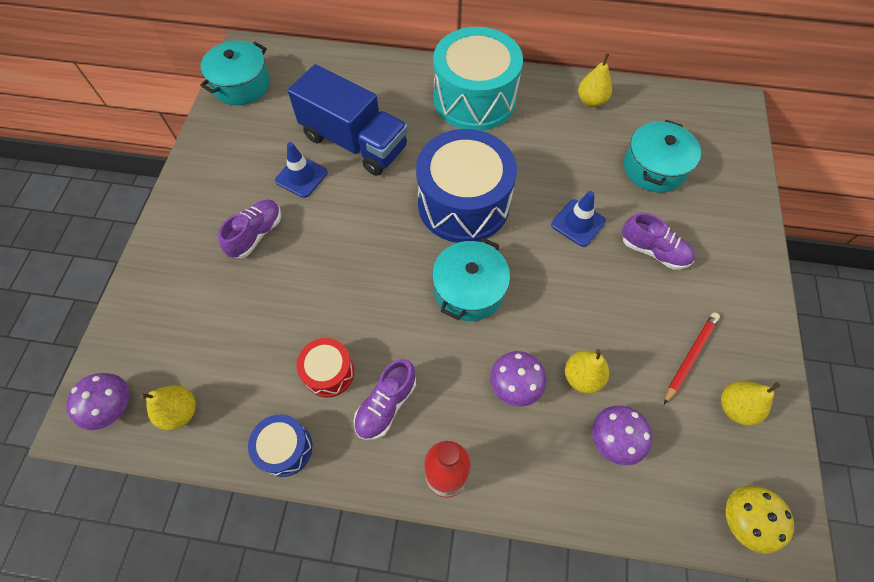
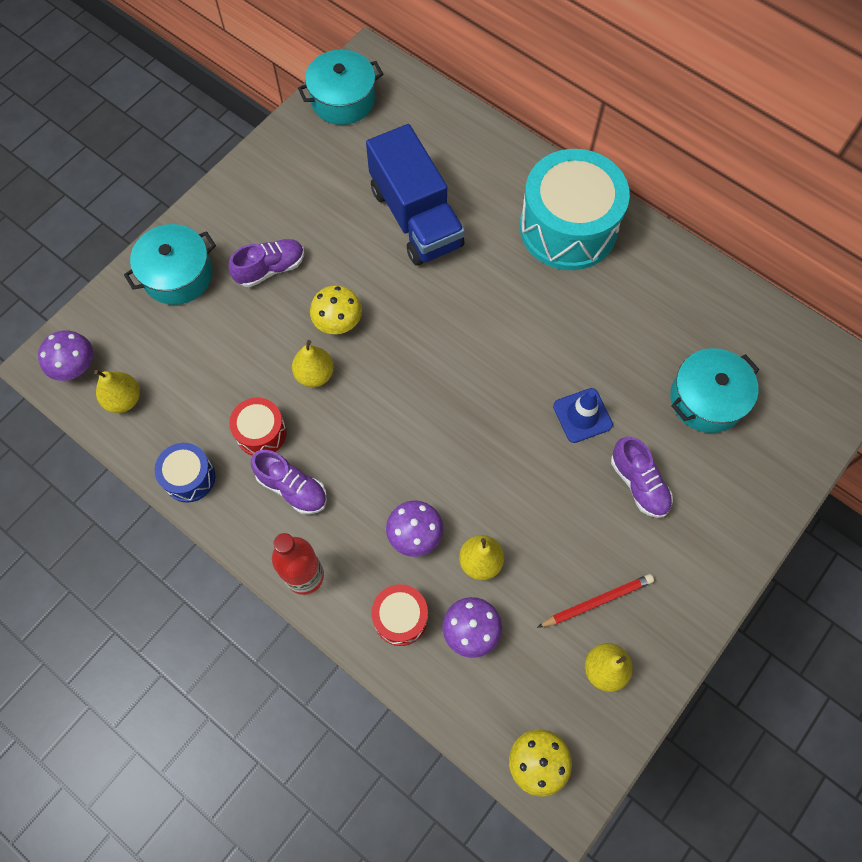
camera: 30 degrees right, 5 degrees up
blue traffic cone [275,142,328,198] -> none
purple shoe [353,359,416,440] -> purple shoe turned 120 degrees counterclockwise [251,450,327,514]
blue drum [416,129,517,243] -> none
turquoise pot [432,238,510,321] -> turquoise pot moved to [124,224,216,305]
yellow pear [578,54,612,107] -> yellow pear moved to [292,340,334,387]
none -> yellow mushroom [310,285,362,334]
none -> red drum [371,584,428,646]

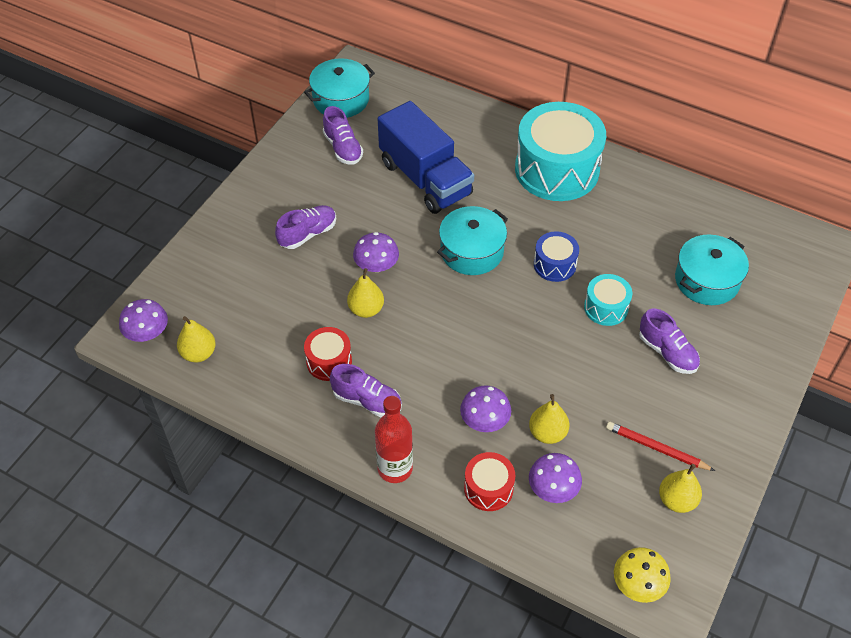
camera: 10 degrees left, 15 degrees down
turquoise pot [124,224,216,305] -> turquoise pot moved to [437,206,508,275]
blue drum [155,443,215,503] -> blue drum moved to [534,231,579,282]
yellow mushroom [310,285,362,334] -> purple mushroom [353,232,399,272]
red pencil [537,574,654,628] -> red pencil turned 120 degrees counterclockwise [606,421,715,471]
blue traffic cone [553,388,613,443] -> turquoise drum [584,274,632,326]
none -> purple shoe [323,106,363,165]

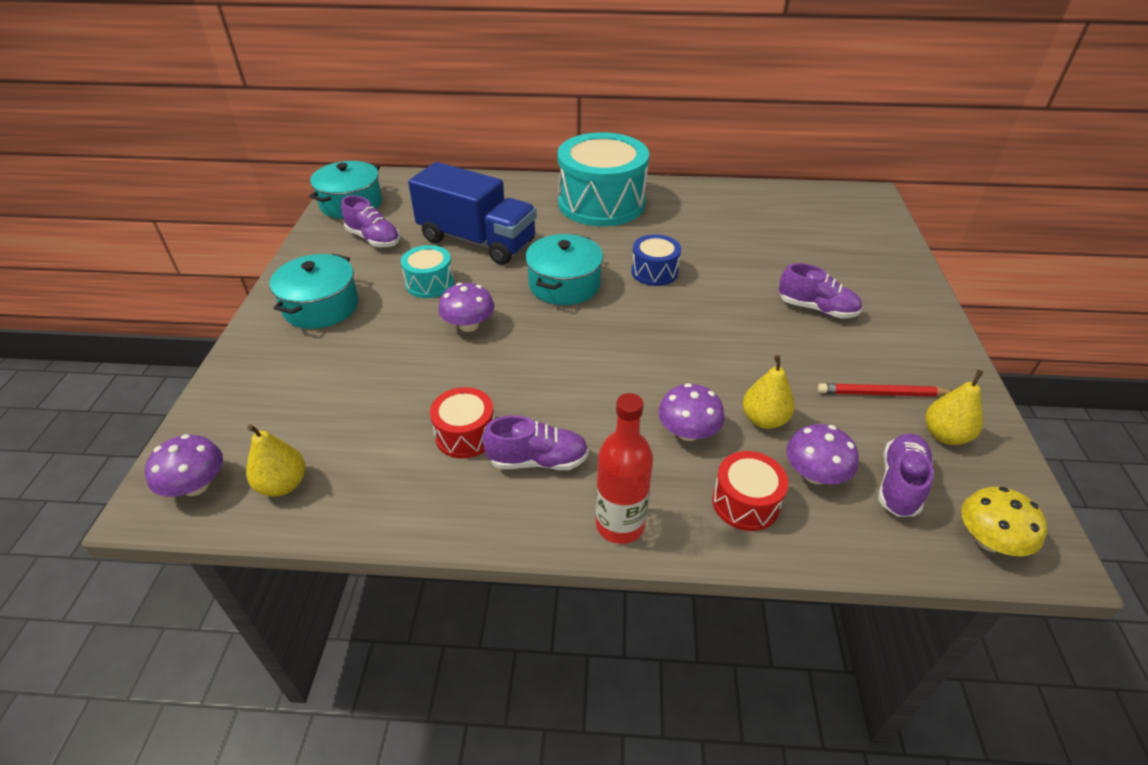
camera: 25 degrees left, 10 degrees down
purple shoe [275,205,336,249] -> purple shoe moved to [878,433,934,517]
yellow pear [347,268,384,318] -> none
turquoise drum [584,274,632,326] -> turquoise drum moved to [401,245,454,298]
turquoise pot [675,235,749,305] -> turquoise pot moved to [270,254,359,329]

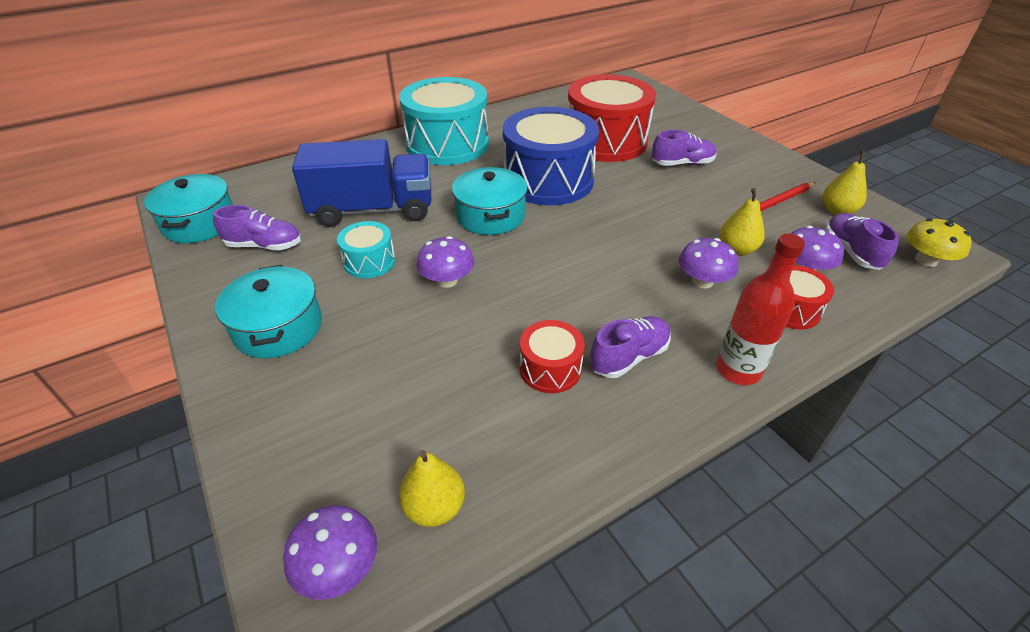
camera: 35 degrees left, 0 degrees up
blue drum [631,234,681,286] -> blue drum [503,107,599,205], size x2.12
none -> red drum [568,74,656,162]

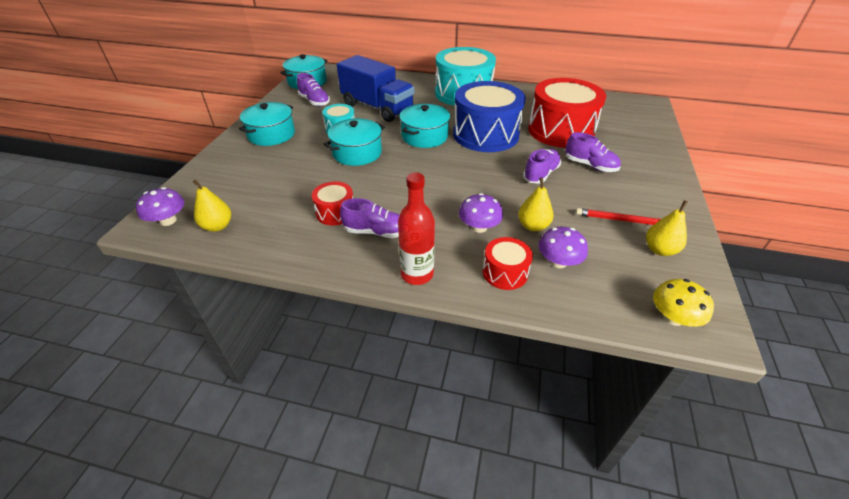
camera: 45 degrees right, 0 degrees up
purple mushroom [416,236,474,288] -> turquoise pot [324,118,385,166]
purple shoe [825,213,899,270] -> purple shoe moved to [523,149,561,184]

